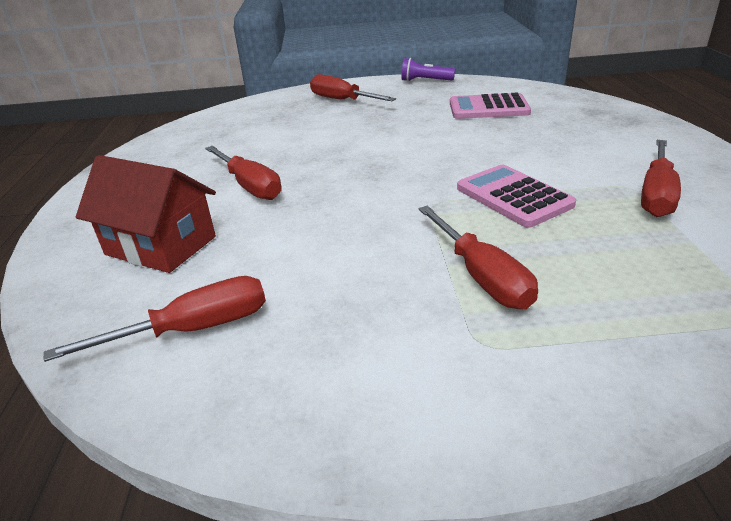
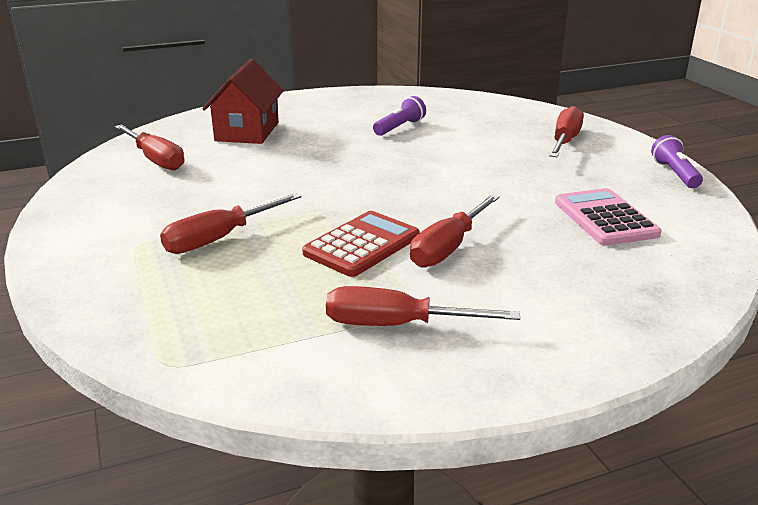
camera: 70 degrees right, 5 degrees down
red screwdriver [205,146,282,200] -> red screwdriver moved to [410,194,500,268]
pink calculator [457,165,576,228] -> red calculator [302,211,419,277]
none -> purple flashlight [373,96,426,136]

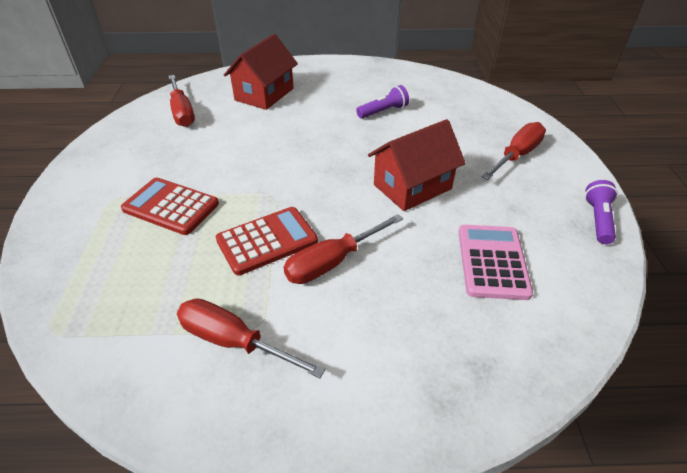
camera: 20 degrees right, 15 degrees up
red screwdriver [160,193,302,254] -> red calculator [121,177,219,235]
none -> red house [368,119,466,211]

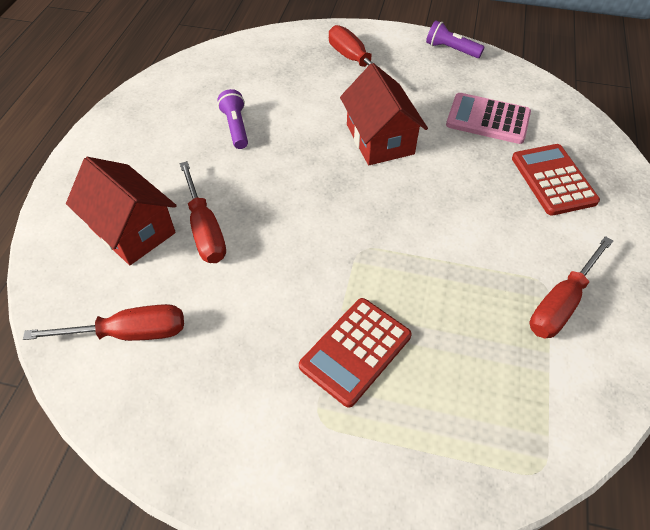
camera: 75 degrees left, 10 degrees up
red calculator [216,207,318,275] -> red calculator moved to [512,144,600,216]
red screwdriver [284,214,403,284] -> red screwdriver moved to [180,161,226,263]

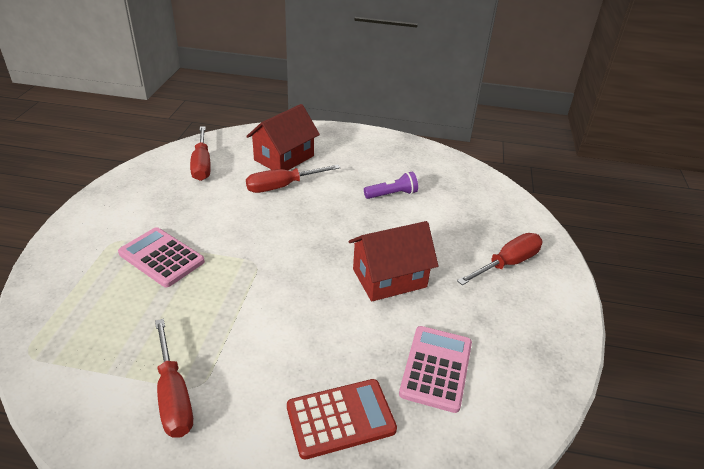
camera: 85 degrees right, 15 degrees down
red calculator [299,298,411,408] -> pink calculator [118,227,205,287]
purple flashlight [426,20,484,58] -> none
red screwdriver [530,236,613,339] -> red screwdriver turned 150 degrees counterclockwise [155,319,193,438]

